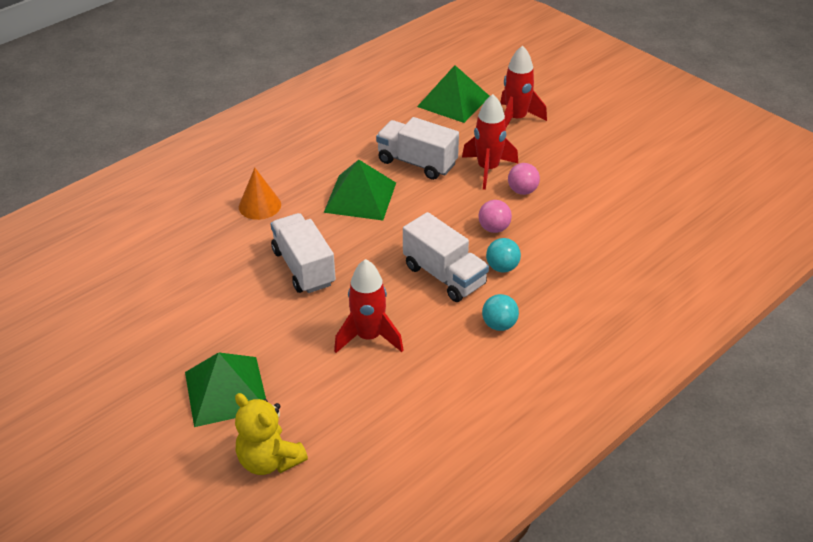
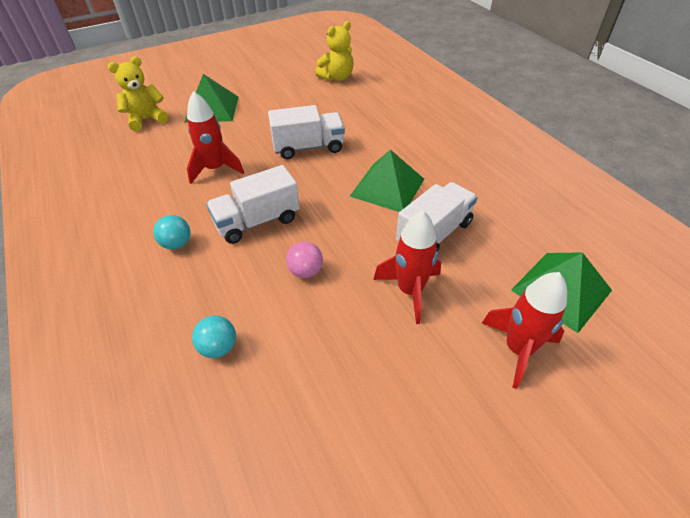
camera: 105 degrees right, 5 degrees up
orange cone [239,168,281,220] -> none
turquoise ball [486,238,521,272] -> turquoise ball moved to [192,315,236,358]
pink ball [508,163,540,195] -> none
none -> yellow teddy bear [315,21,354,81]

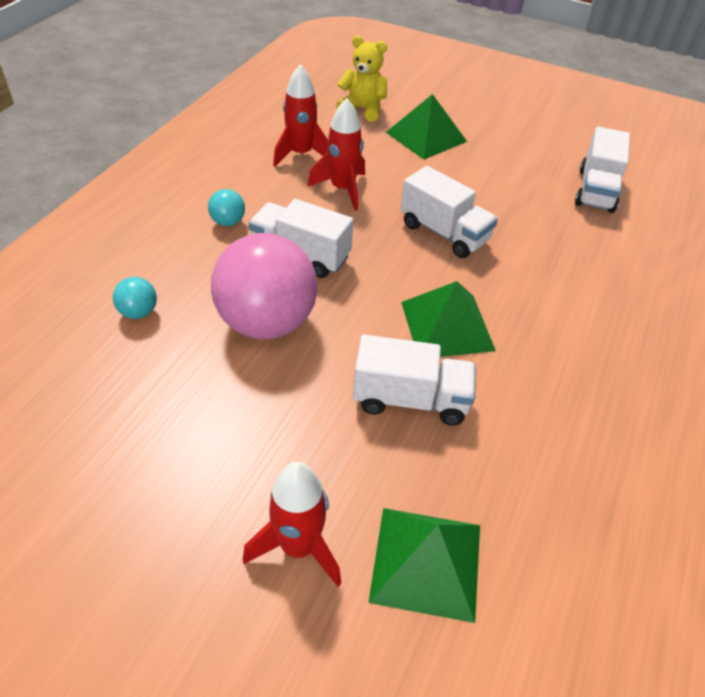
camera: 50 degrees right, 0 degrees up
pink ball [286,241,323,278] -> pink ball [211,233,318,339], size x2.42
yellow teddy bear [315,21,354,81] -> white truck [575,127,630,213]
red rocket [373,210,441,324] -> red rocket moved to [273,64,328,167]

